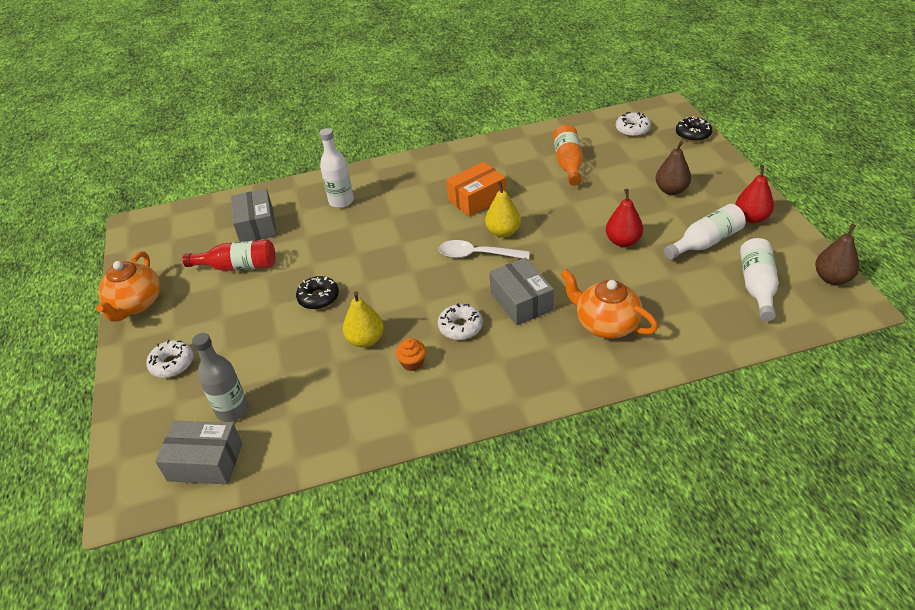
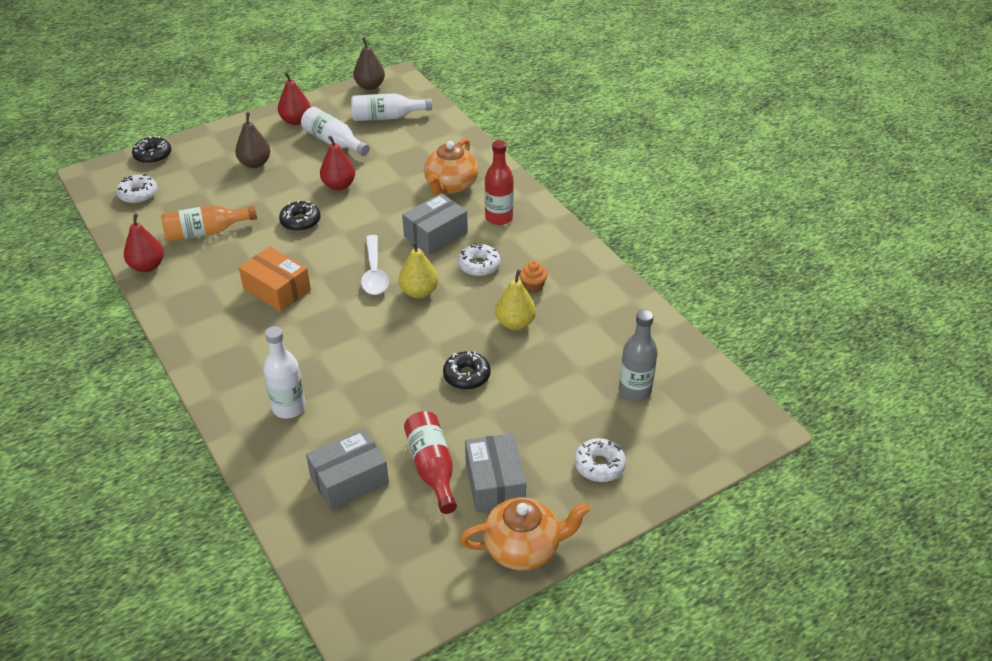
camera: 110 degrees left, 0 degrees up
grey box [155,421,243,484] -> grey box moved to [465,433,526,512]
yellow pear [485,181,521,238] -> yellow pear moved to [399,241,438,298]
none -> red pear [124,213,164,272]
none -> black donut [279,200,321,231]
none -> red bottle [485,140,514,225]

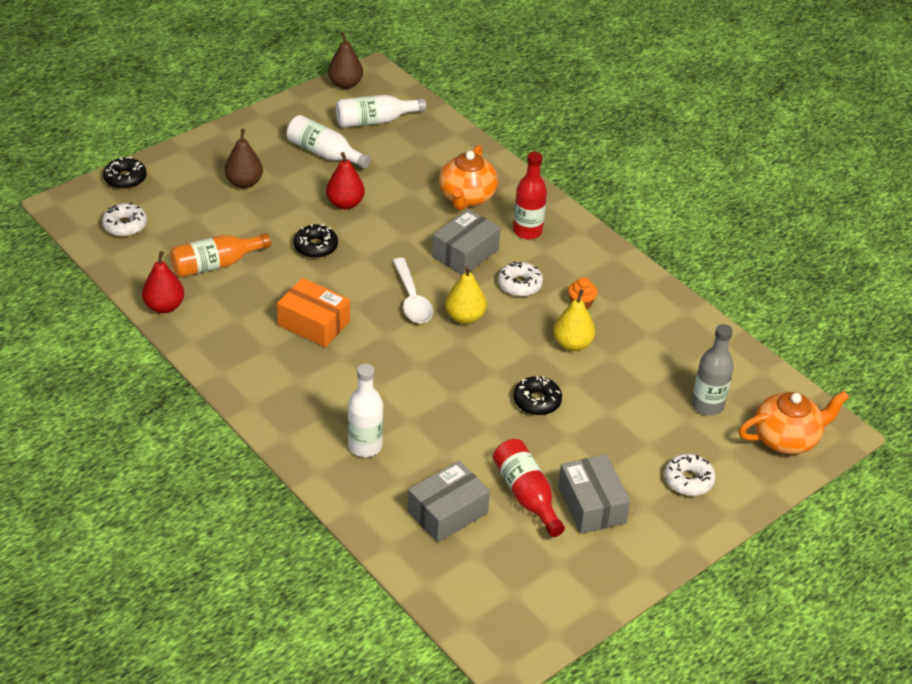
camera: 10 degrees left, 0 degrees up
red pear [278,72,310,125] -> none
orange teapot [459,497,590,571] -> orange teapot moved to [739,391,850,454]

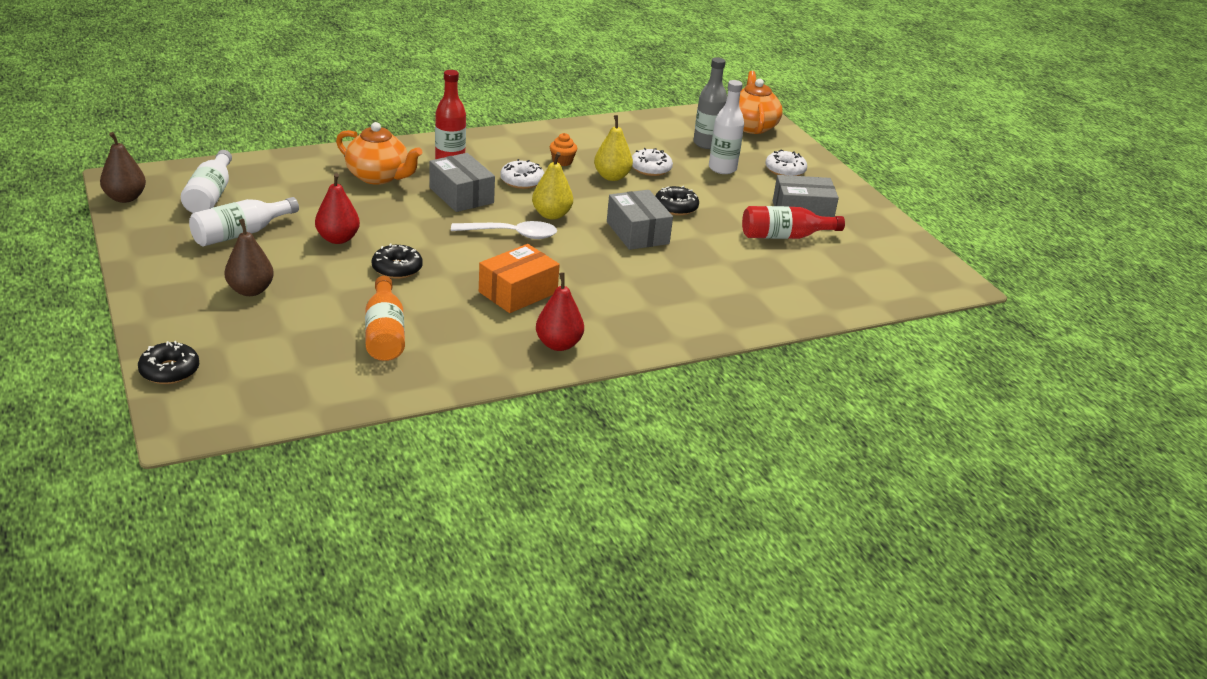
camera: 75 degrees left, 10 degrees down
white donut [102,202,147,237] -> white donut moved to [632,148,673,176]
red pear [142,251,184,313] -> red pear moved to [536,272,584,351]
white bottle [348,364,383,457] -> white bottle moved to [709,80,744,174]
grey box [408,461,490,543] -> grey box moved to [607,190,673,250]

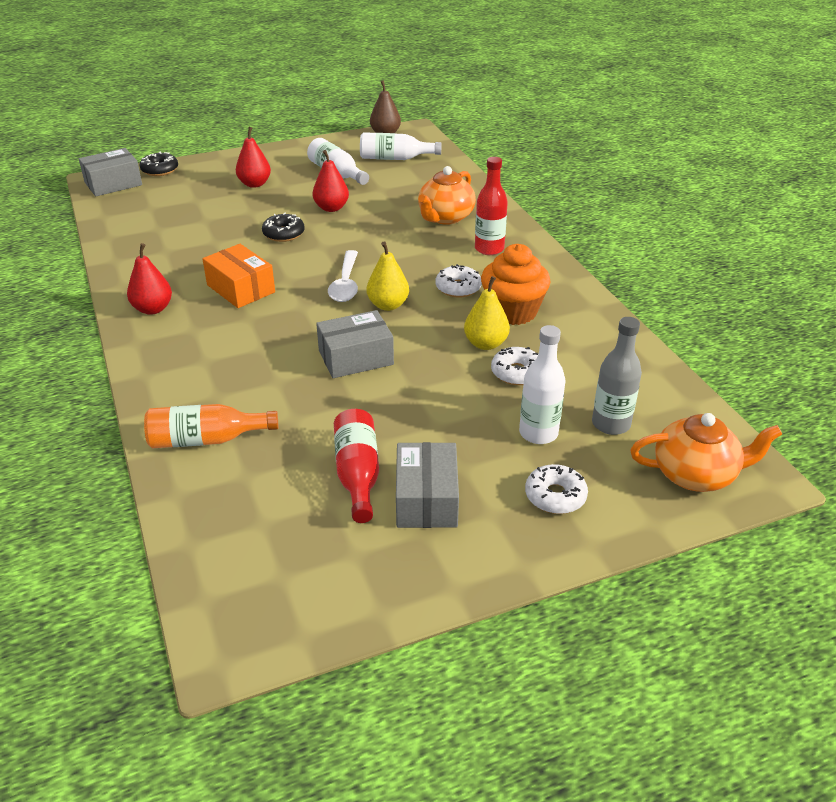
camera: 95 degrees right, 5 degrees up
brown pear [225,219,274,296] -> red pear [236,127,271,188]
orange bottle [365,276,405,361] -> orange bottle moved to [144,404,278,448]
grey box [429,153,495,212] -> grey box moved to [79,148,142,196]
orange cupcake [550,133,577,166] -> orange cupcake [481,244,551,325], size x2.15
black donut [655,186,699,216] -> none

